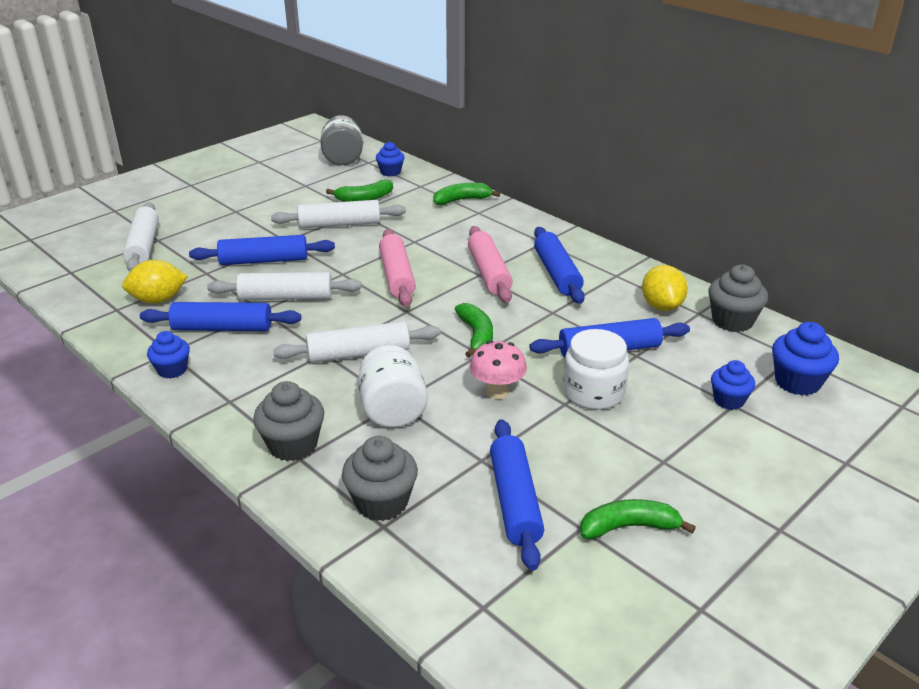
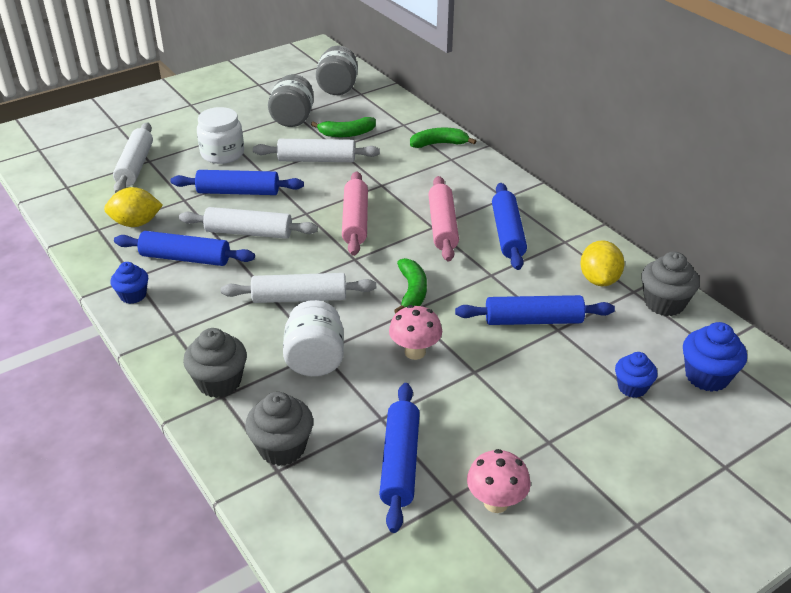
camera: 10 degrees right, 5 degrees up
blue cupcake [376,142,404,177] -> none
white jar [563,329,629,410] -> white jar moved to [197,107,244,164]
green banana [580,499,696,539] -> pink mushroom [467,449,530,513]
none -> grey jar [268,74,314,127]

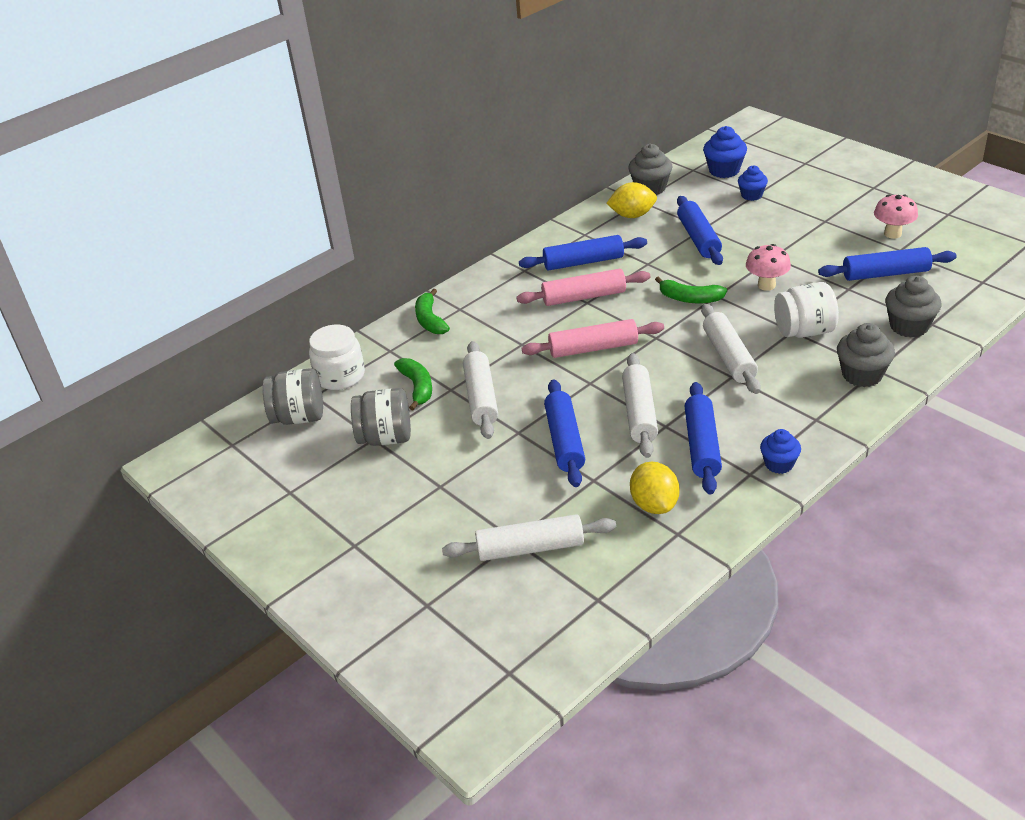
camera: 95 degrees left, 0 degrees up
white jar [197,107,244,164] -> white jar moved to [309,325,365,390]
green banana [394,258,427,313] -> green banana turned 150 degrees counterclockwise [655,276,727,303]

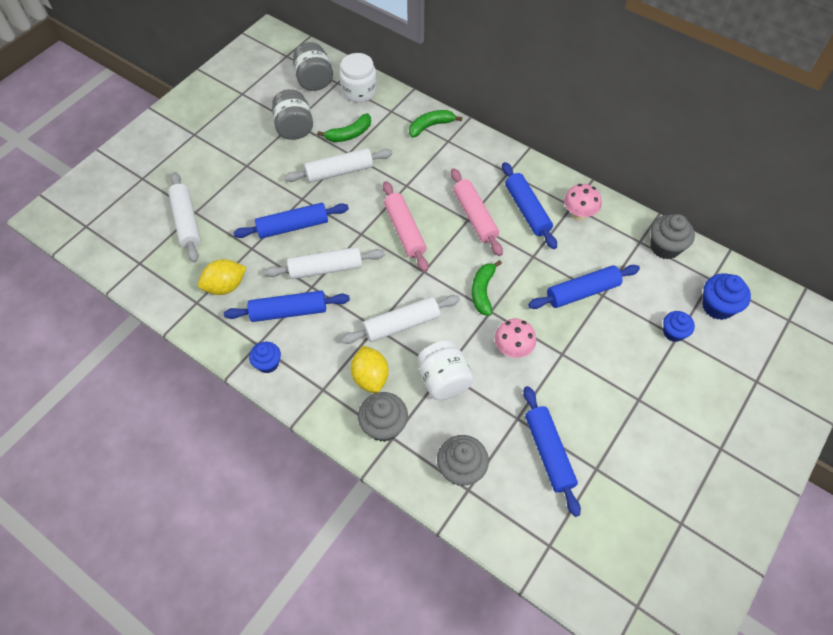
camera: 75 degrees right, 20 degrees up
yellow lemon [606,182,657,218] -> yellow lemon moved to [351,346,389,393]
pink mushroom [874,195,918,239] -> pink mushroom moved to [564,184,602,221]

